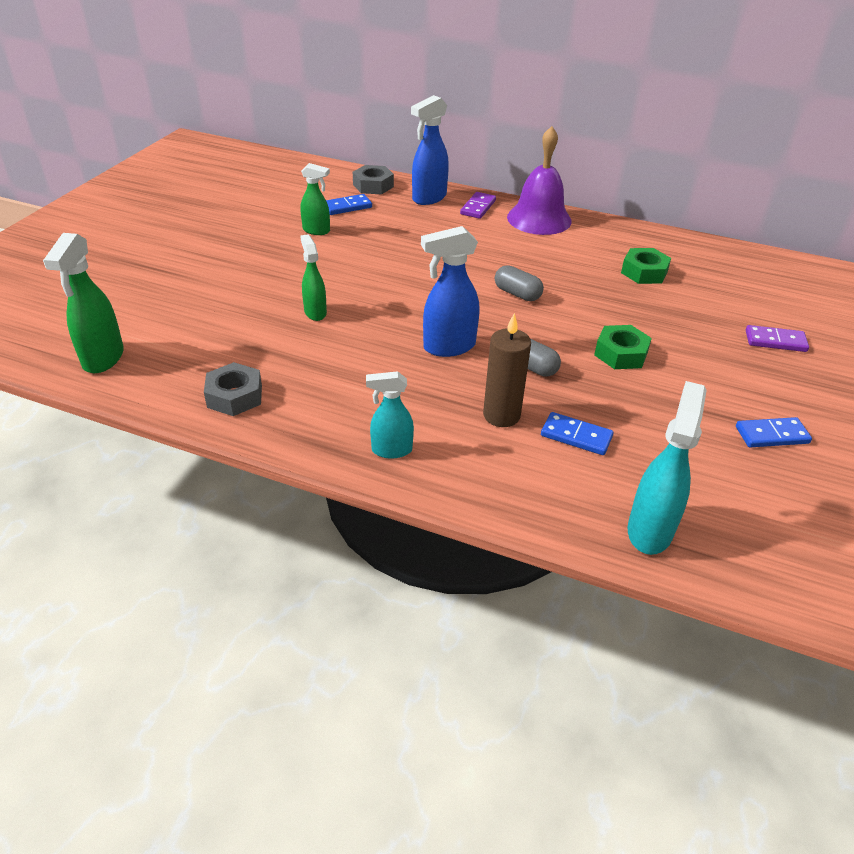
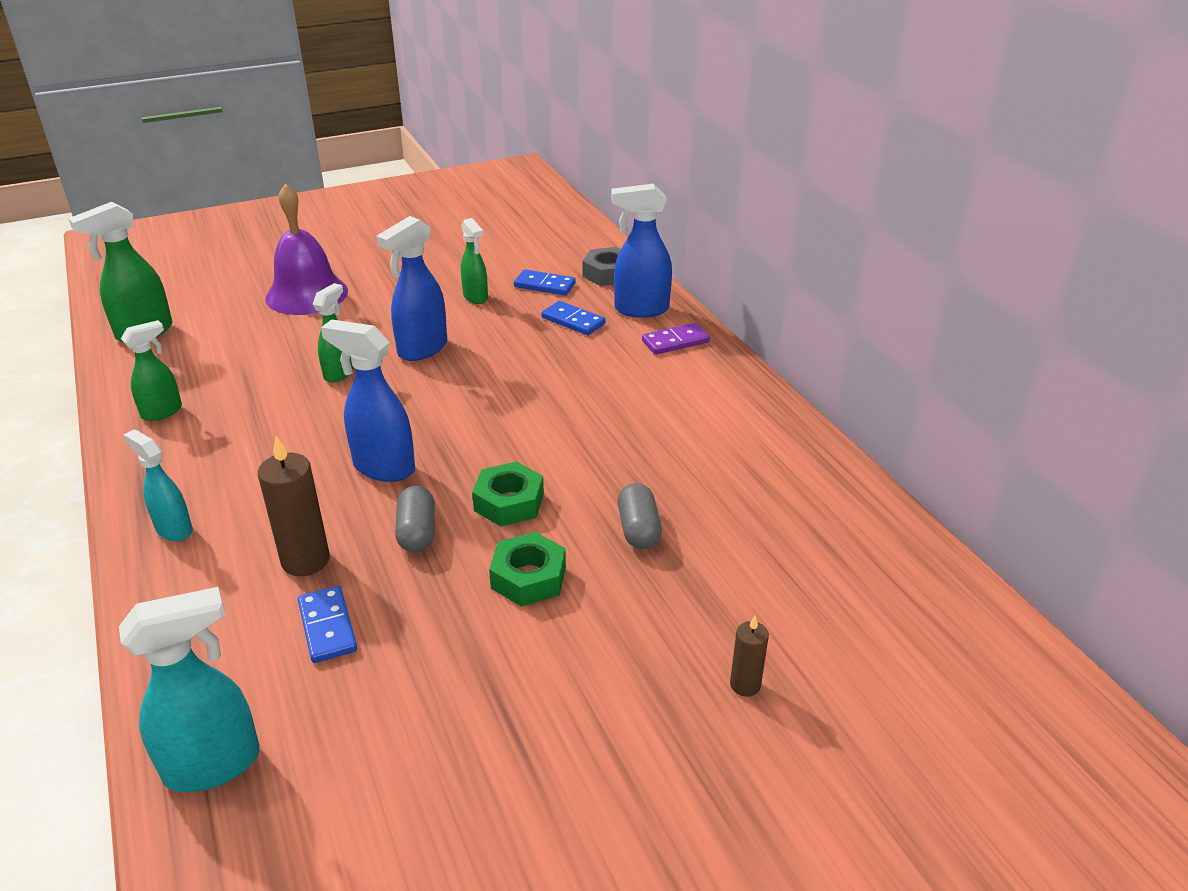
camera: 45 degrees right, 5 degrees down
grey nut [204,362,262,416] -> green spray bottle [121,320,182,421]
grey capsule [495,265,544,301] -> grey capsule moved to [618,483,662,549]
purple bell [507,126,572,235] -> purple bell moved to [265,183,348,315]
green nut [621,248,671,284] -> green nut moved to [472,462,544,527]
blue domino [736,417,812,447] -> blue domino moved to [541,301,605,335]
purple domino [746,325,809,352] -> brown candle [730,616,769,697]
none -> blue spray bottle [376,216,447,361]

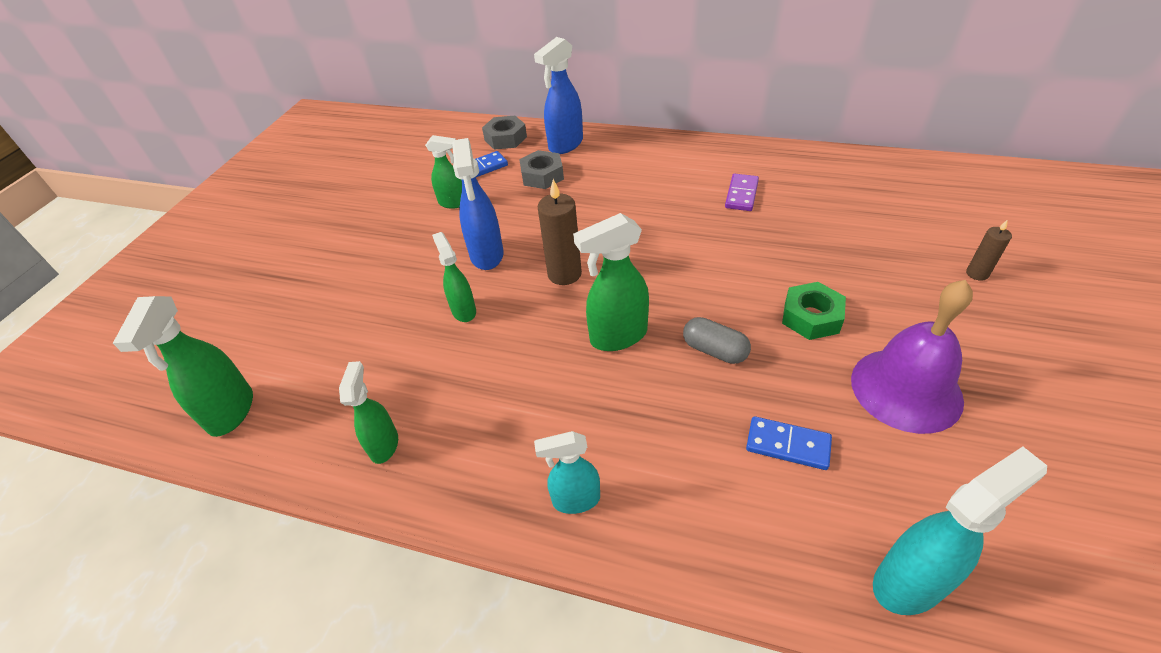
camera: 45 degrees left, 10 degrees up
turquoise spray bottle [119,587,260,792] -> turquoise spray bottle turned 45 degrees clockwise [873,447,1047,615]
brown candle [258,436,330,576] -> brown candle moved to [537,179,582,285]
purple bell [265,183,348,315] -> purple bell moved to [851,280,973,434]
blue spray bottle [321,319,415,482] -> green spray bottle [573,213,649,351]
green nut [472,462,544,527] -> none
blue domino [541,301,605,335] -> grey nut [519,150,564,189]
grey capsule [618,483,662,549] -> none
purple domino [642,323,710,355] -> purple domino moved to [725,174,759,211]

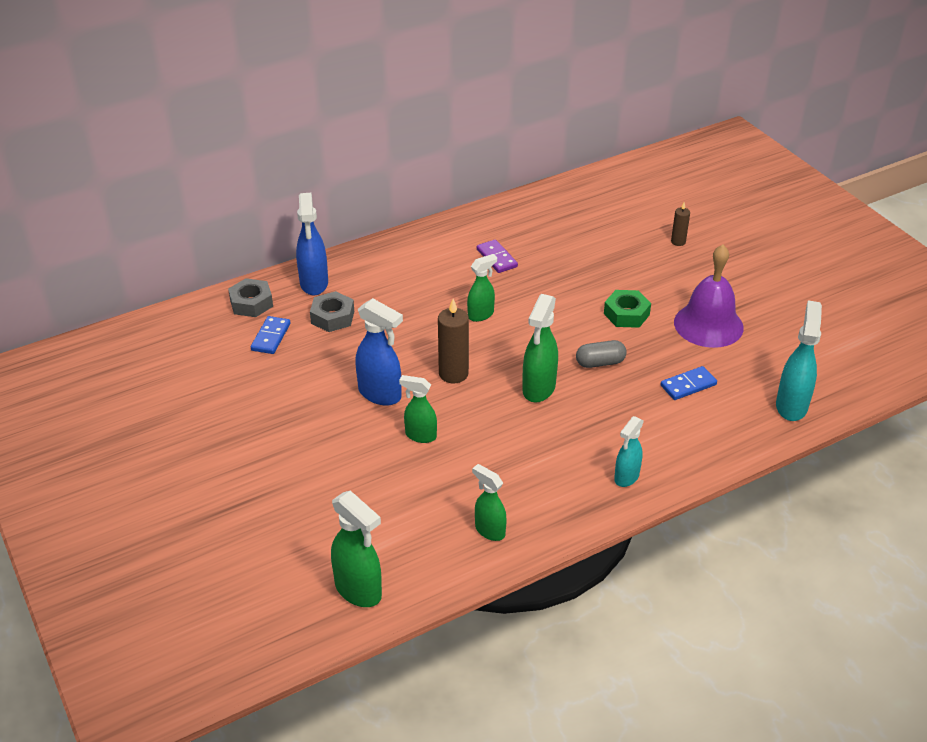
camera: 50 degrees left, 5 degrees down
green spray bottle [425,135,462,209] -> green spray bottle moved to [467,254,497,322]

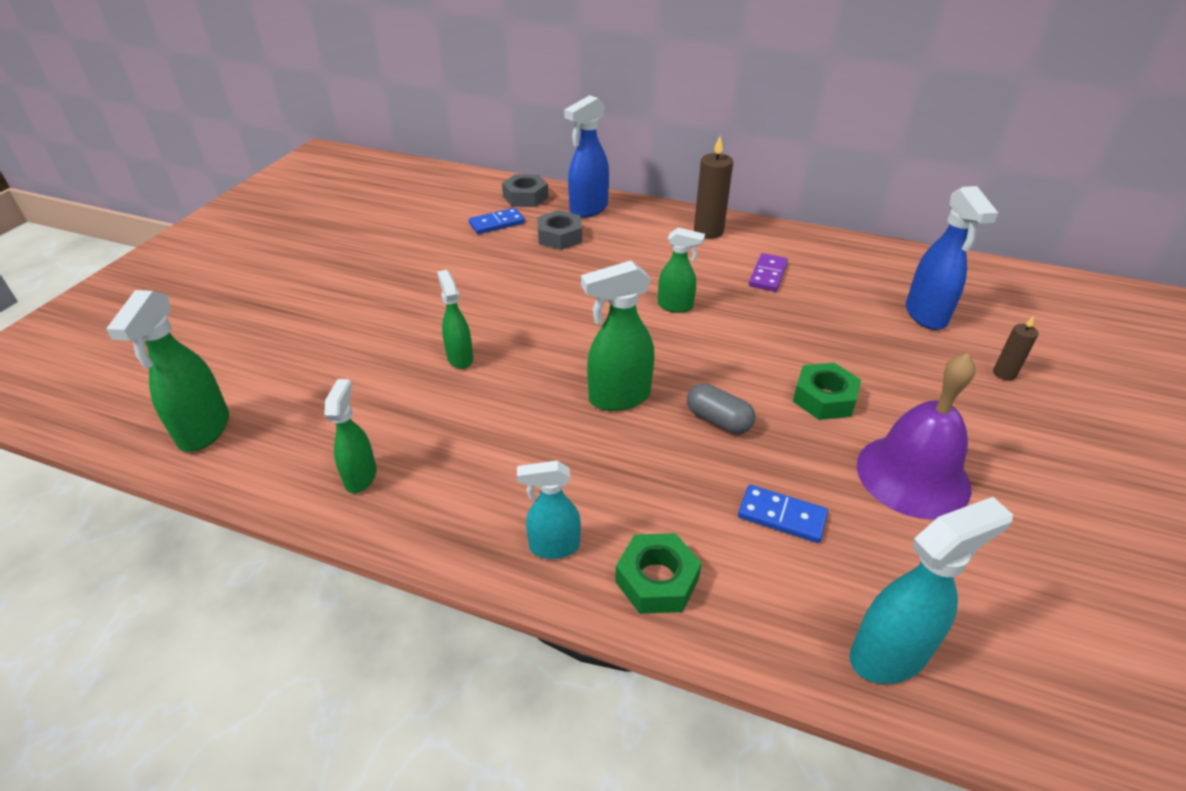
camera: 50 degrees right, 0 degrees up
blue spray bottle [355,298,403,406] -> blue spray bottle moved to [906,186,998,330]
brown candle [438,299,469,384] -> brown candle moved to [694,136,733,238]
none -> green nut [615,533,702,614]

